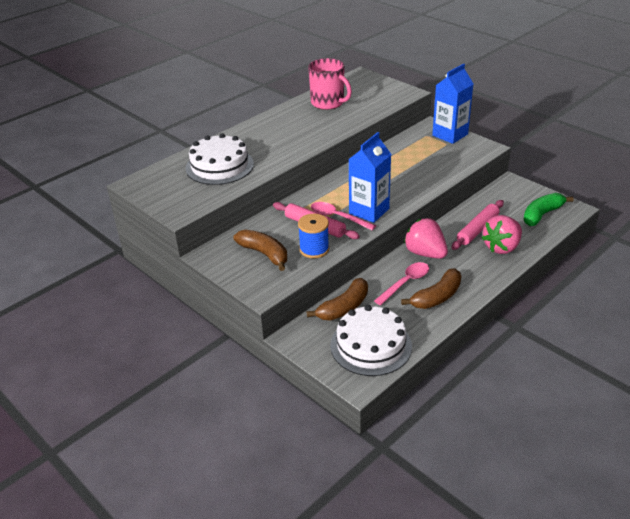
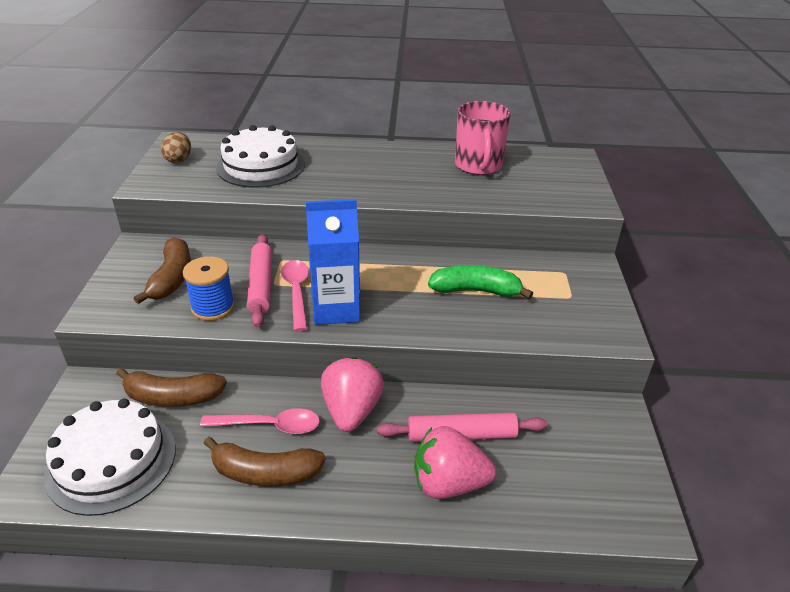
camera: 45 degrees right, 0 degrees up
blue carton [432,63,474,144] -> none
green banana [523,193,574,226] -> green banana moved to [428,265,533,299]
none -> brown egg [161,132,191,163]

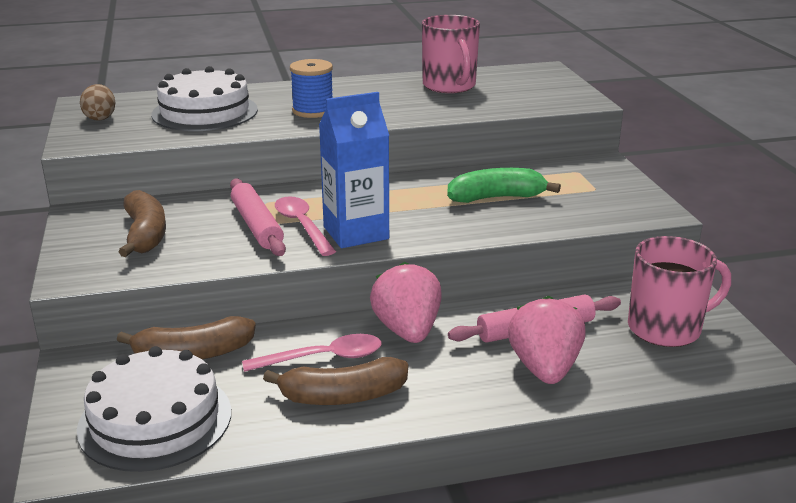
camera: 15 degrees left, 10 degrees down
blue spool [183,256,235,321] -> blue spool moved to [290,59,333,118]
pink strawberry [414,426,496,499] -> pink strawberry turned 105 degrees clockwise [508,296,586,384]
none -> pink mug [628,236,731,347]

